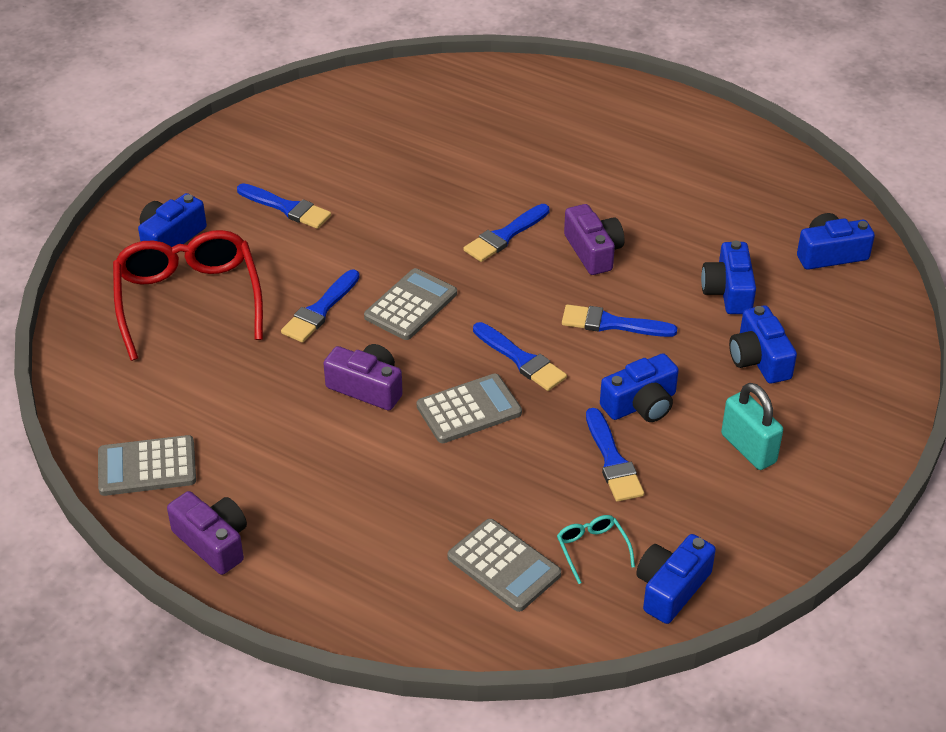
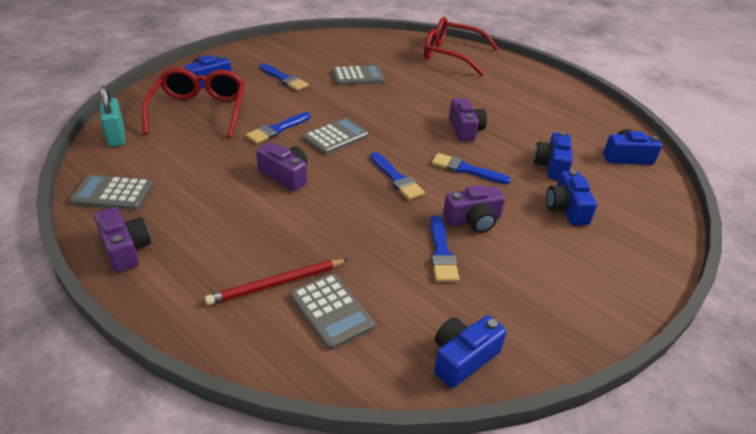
camera: 10 degrees right, 5 degrees down
grey calculator [417,374,522,443] -> grey calculator moved to [332,65,385,85]
blue brush [464,204,550,262] -> none
turquoise glasses [557,515,635,584] -> none
blue camera [600,353,679,422] -> purple camera [443,185,505,233]
turquoise padlock [721,383,783,470] -> turquoise padlock moved to [100,85,125,147]
none -> red pencil [205,259,349,305]
none -> red glasses [424,17,499,76]

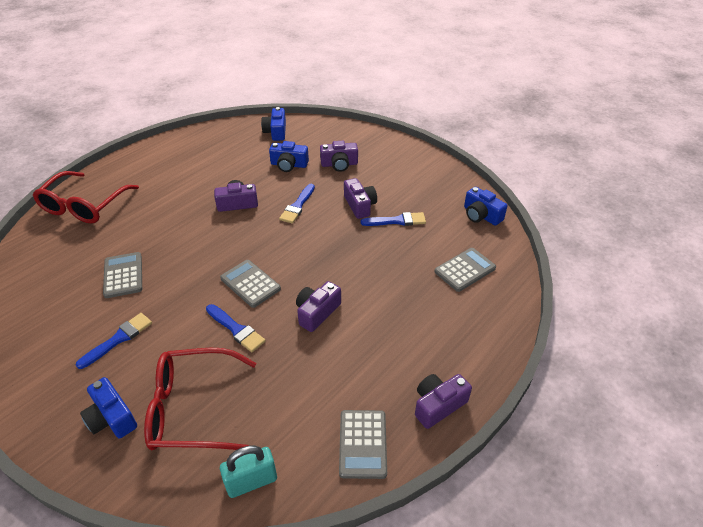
camera: 90 degrees left, 5 degrees up
red pencil [205,259,349,305] -> none
blue brush [370,152,425,200] -> none
blue camera [546,170,597,225] -> purple camera [320,141,358,172]

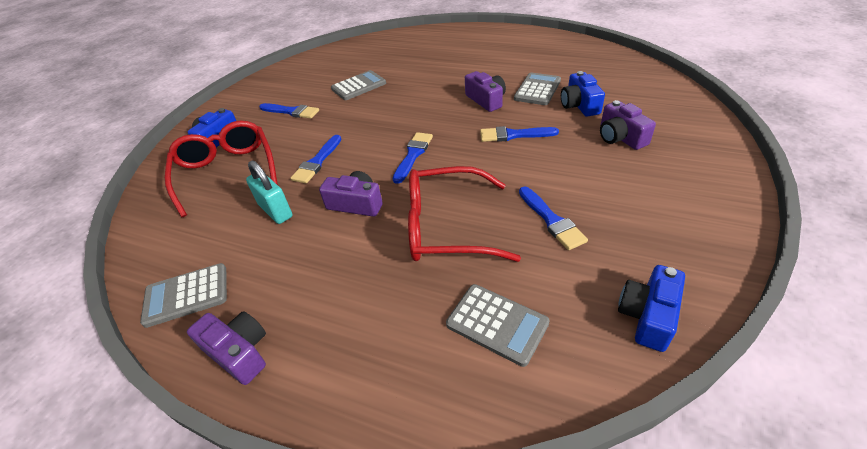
camera: 75 degrees right, 0 degrees up
red glasses [33,171,139,224] -> red glasses moved to [408,166,521,262]
grey calculator [220,260,281,308] -> grey calculator moved to [514,73,561,105]
turquoise padlock [220,445,277,498] -> turquoise padlock moved to [246,161,292,224]
blue camera [261,107,286,141] -> none
purple camera [344,178,377,219] -> none
none -> blue brush [393,132,433,184]

